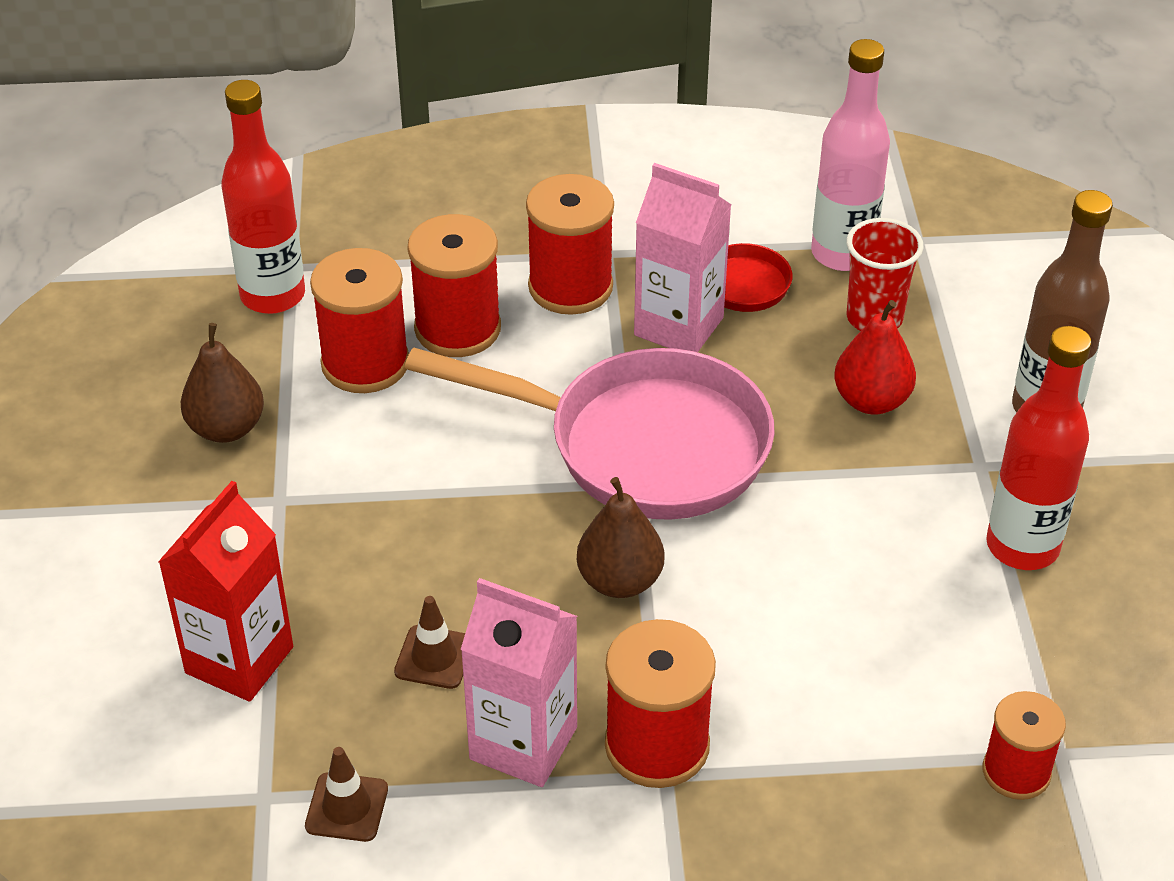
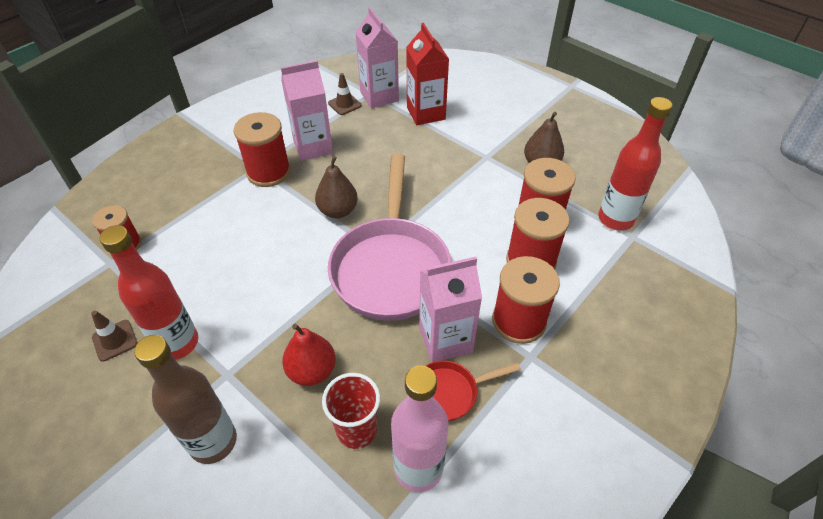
camera: 135 degrees right, 5 degrees up
brown traffic cone [394,596,465,689] -> brown traffic cone moved to [91,311,138,362]
pink pan [404,348,775,520] -> pink pan turned 60 degrees counterclockwise [328,154,451,321]
none -> pink carton [355,7,399,108]

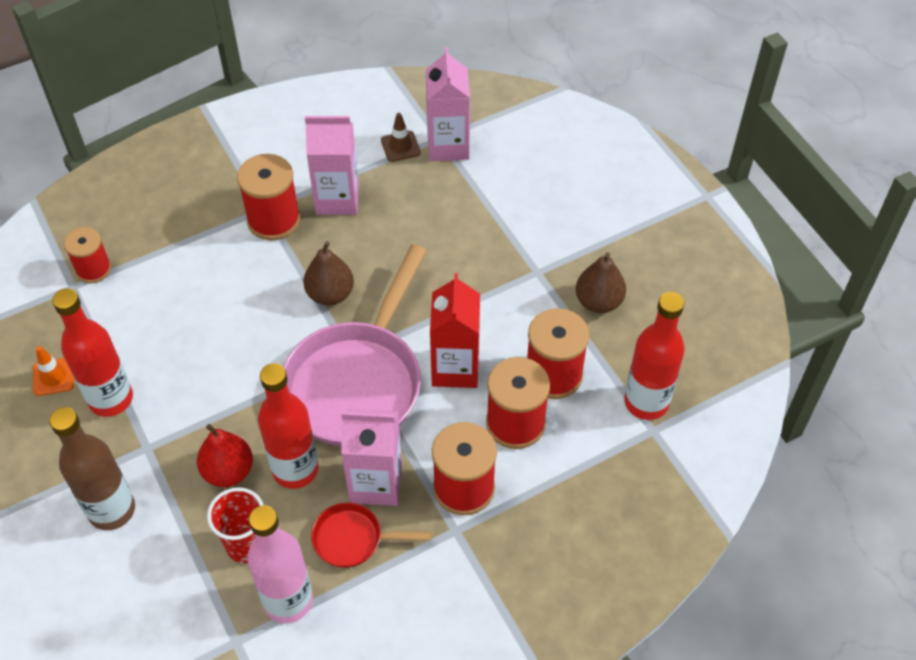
camera: 20 degrees right, 5 degrees up
brown traffic cone [91,311,138,362] -> orange traffic cone [33,346,74,396]
red carton [406,23,449,125] -> red carton moved to [430,273,480,388]
none -> red bottle [258,363,318,489]

